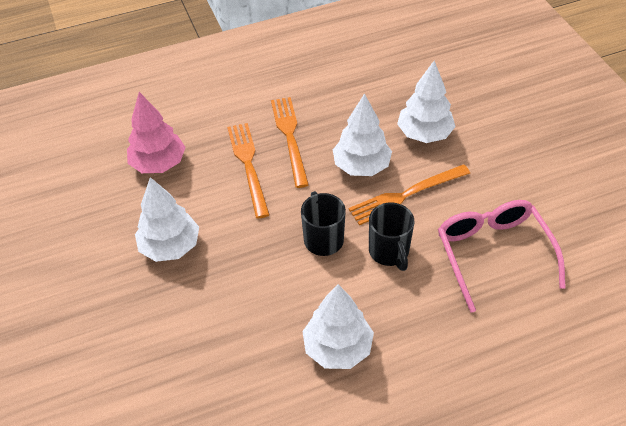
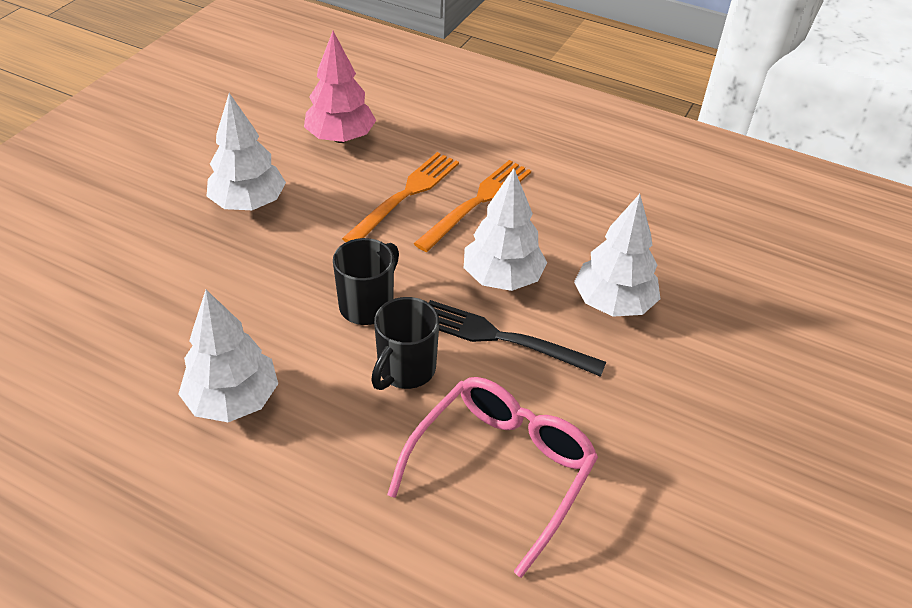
camera: 45 degrees right, 5 degrees down
orange fork [348,164,470,225] -> black fork [429,300,606,377]

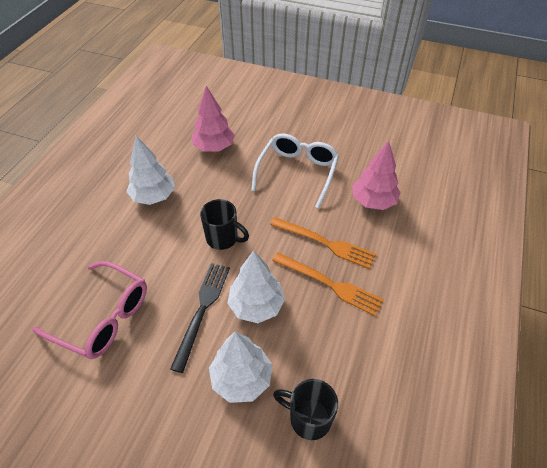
camera: 85 degrees right, 5 degrees up
white tree [207,93,286,210] -> white glasses [251,133,339,209]
black mug [371,297,439,390] -> black mug moved to [273,379,338,440]
none -> pink tree [192,86,235,151]

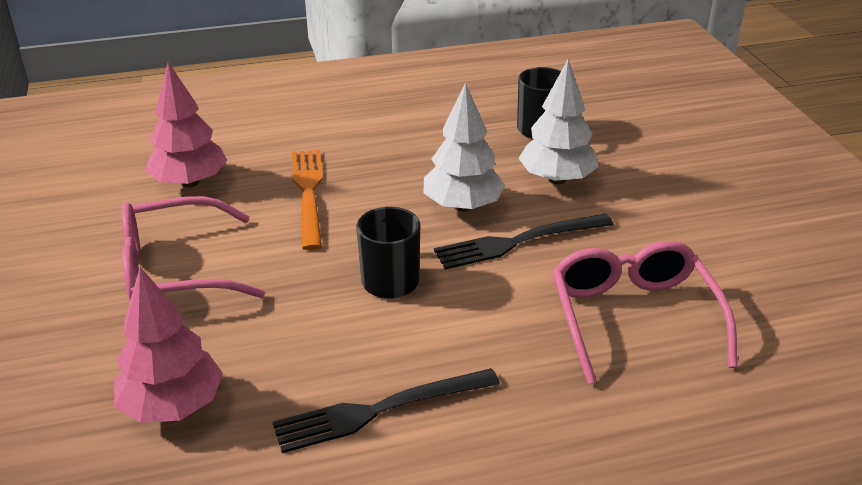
camera: 125 degrees left, 15 degrees down
white tree [126,136,175,205] -> black fork [273,368,500,453]
white glasses [251,133,339,209] -> pink glasses [121,196,265,302]
orange fork [272,253,383,316] -> none

